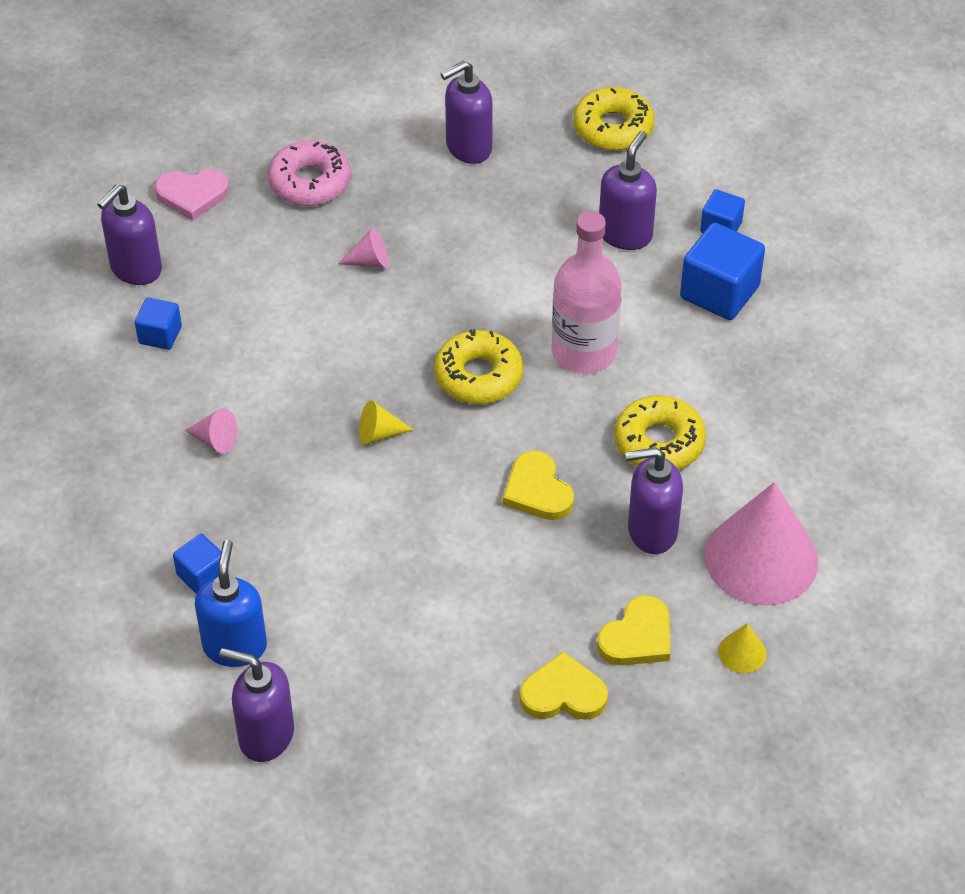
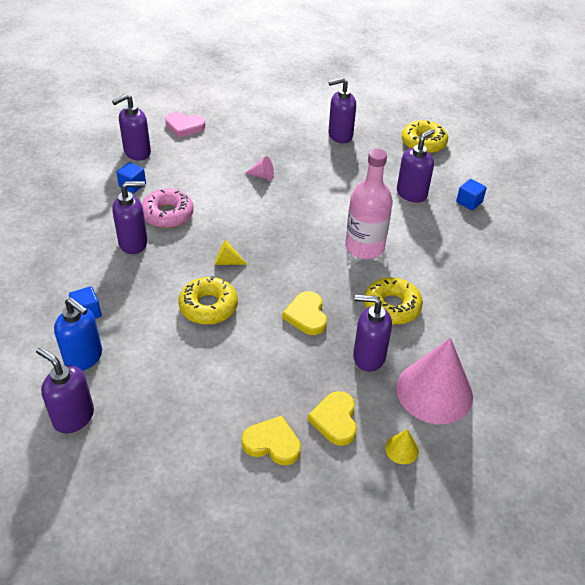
camera: 15 degrees right, 5 degrees down
pink cone [185,408,238,453] -> purple soap dispenser [112,181,147,254]
blue soap dispenser [195,540,267,667] -> blue soap dispenser turned 105 degrees clockwise [54,298,102,371]
pink donut [268,140,351,206] -> pink donut moved to [142,189,194,228]
yellow donut [434,329,523,404] -> yellow donut moved to [179,276,238,325]
yellow heart [597,595,670,666] -> yellow heart turned 120 degrees clockwise [308,391,357,446]
blue cube [680,223,765,320] -> none

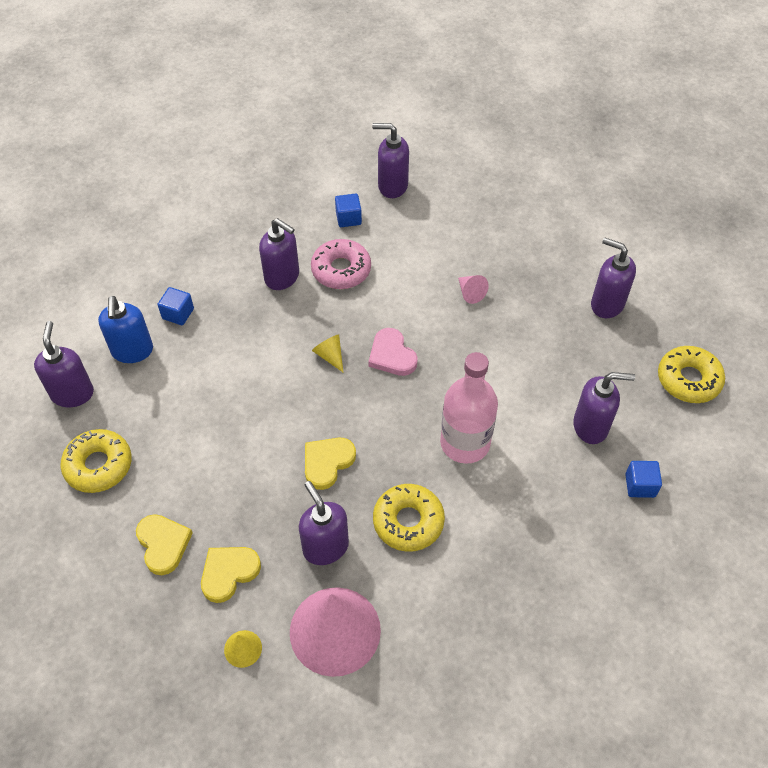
camera: 50 degrees right, 10 degrees up
pink heart [165,112,205,138] -> pink heart moved to [369,328,418,376]
yellow donut [179,276,238,325] -> yellow donut moved to [60,429,132,493]

